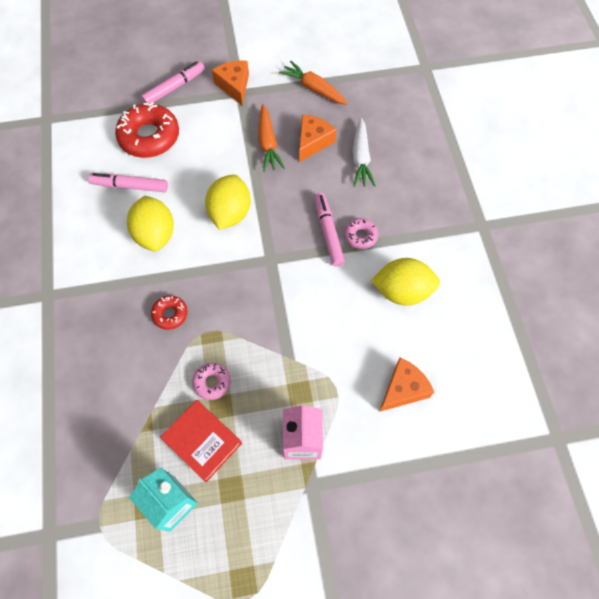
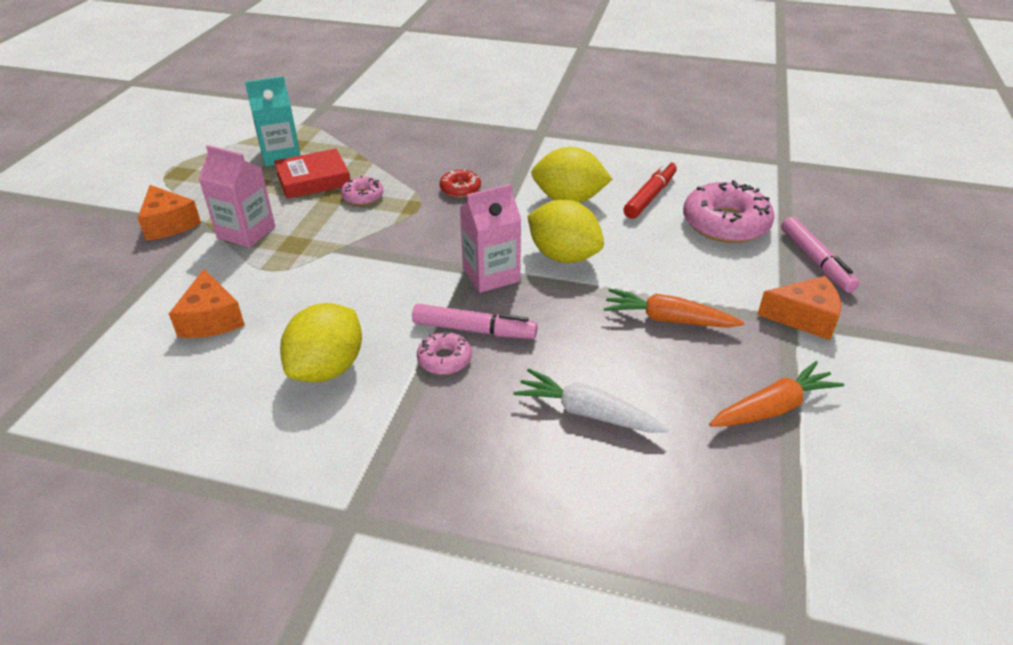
camera: 115 degrees right, 25 degrees down
pink marker [88,173,168,192] -> red marker [623,161,677,219]
red donut [115,102,179,158] -> pink donut [683,180,774,243]
orange cheese [299,114,336,162] -> orange cheese moved to [138,185,201,241]
none -> pink carton [460,184,521,293]

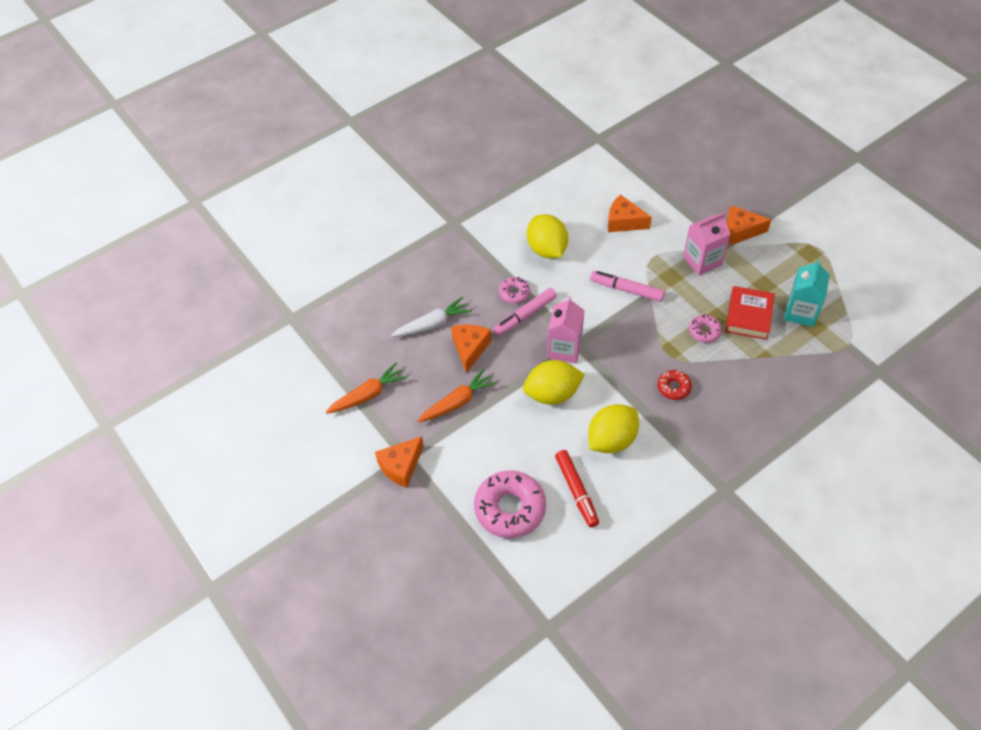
camera: 130 degrees right, 15 degrees up
orange carrot [709,361,844,427] -> orange carrot turned 135 degrees counterclockwise [326,363,408,414]
pink marker [781,217,859,293] -> pink marker moved to [590,271,665,302]
none -> orange cheese [451,324,492,373]

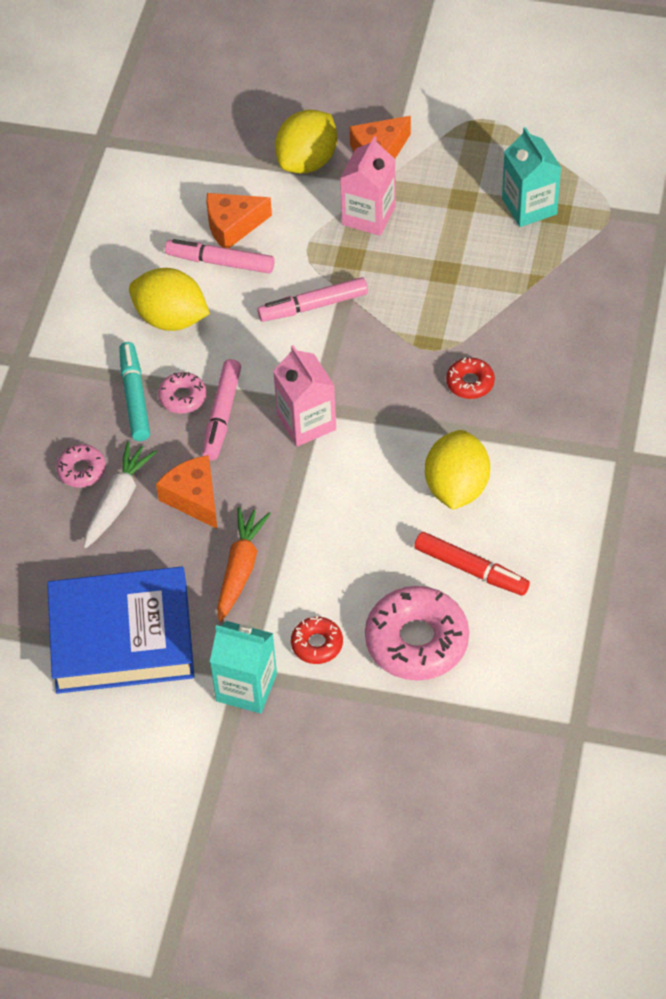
camera: 40 degrees left, 0 degrees up
orange carrot [326,363,408,414] -> blue book [47,567,195,694]
orange cheese [375,436,424,488] -> turquoise carton [210,621,277,714]
yellow lemon [523,360,585,405] -> yellow lemon moved to [275,110,337,174]
pink donut [689,315,722,343] -> pink donut moved to [56,444,106,488]
red book [725,286,775,340] -> none
none -> turquoise marker [119,342,150,441]
none -> pink marker [165,239,275,274]
none -> red donut [291,616,343,664]

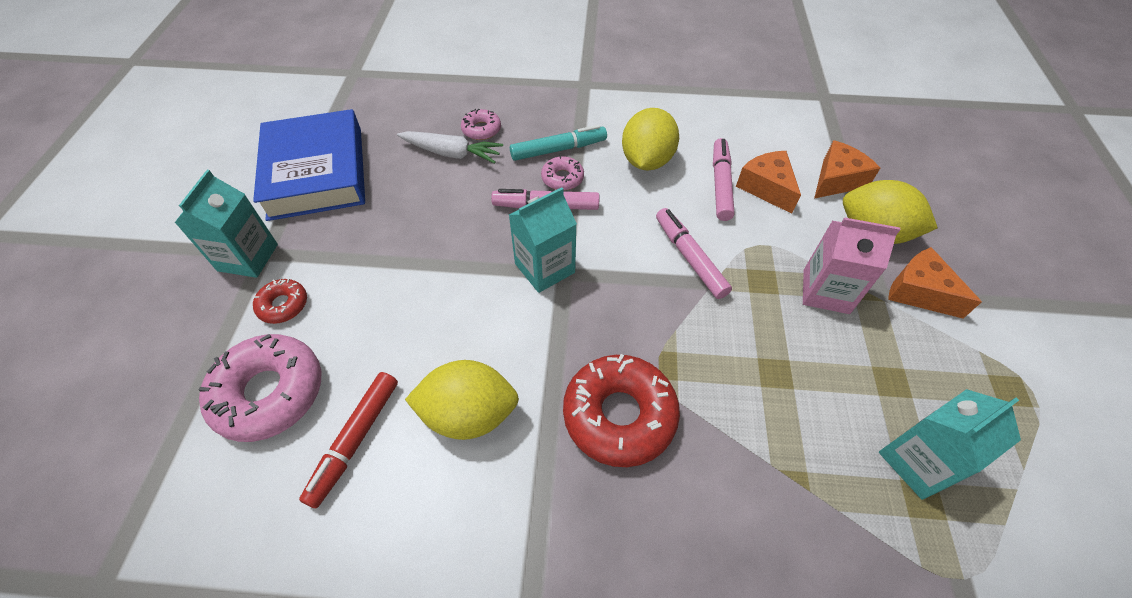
camera: 80 degrees right, 0 degrees up
orange cheese [156,455,217,529] -> orange cheese moved to [814,140,880,199]
orange carrot [217,507,271,622] -> none
pink carton [273,345,336,447] -> turquoise carton [509,187,577,293]
red donut [446,358,495,399] -> red donut [563,354,680,467], size x1.99

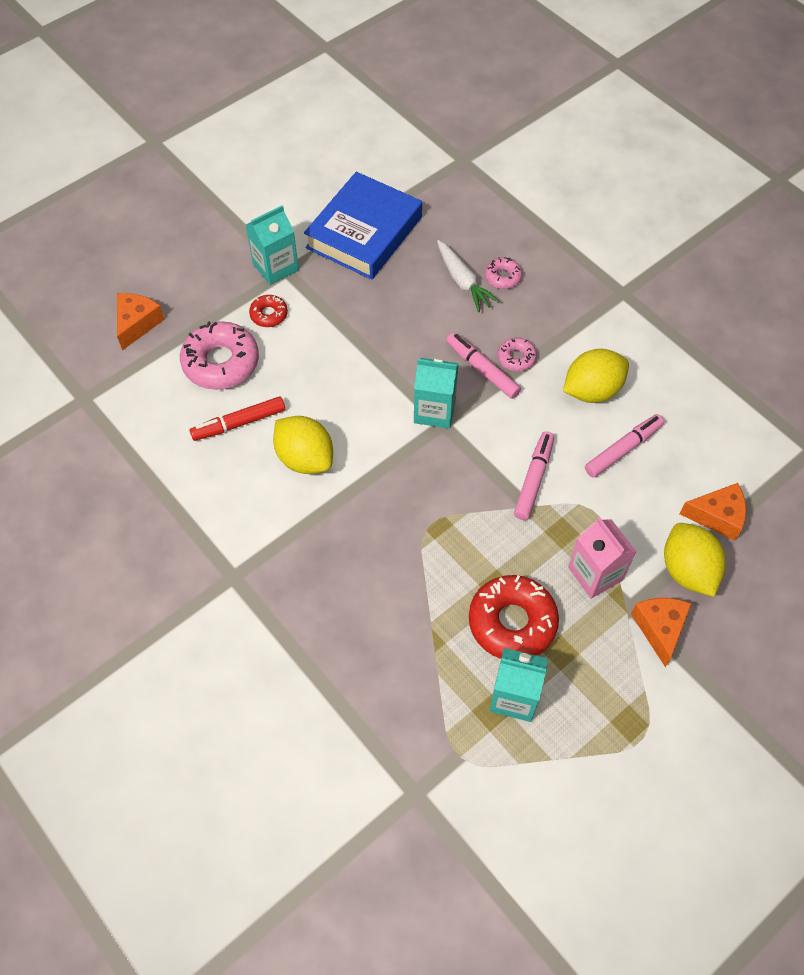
camera: 45 degrees right, 5 degrees up
turquoise marker [510,125,607,161] -> none
red donut [563,354,680,467] -> red donut moved to [469,575,559,659]
orange cheese [736,151,801,214] -> orange cheese moved to [117,293,165,350]

